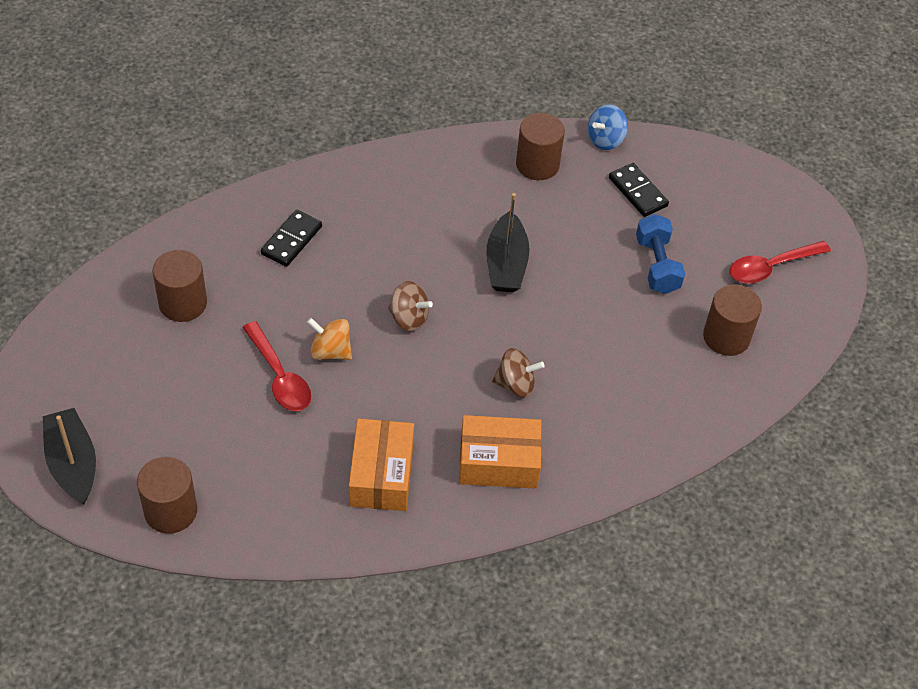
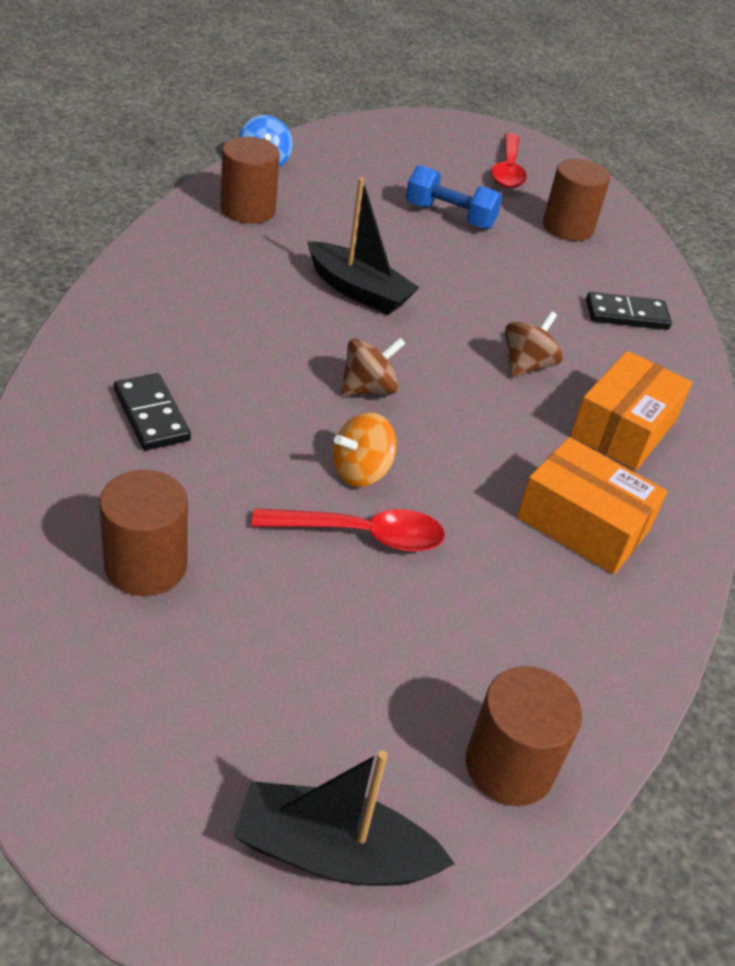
camera: 60 degrees left, 10 degrees down
black domino [609,163,669,217] -> black domino moved to [586,292,672,330]

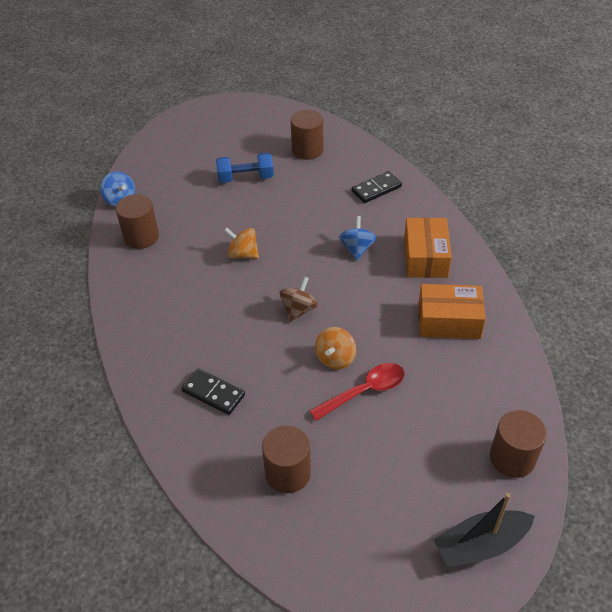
camera: 25 degrees left, 5 degrees up
black boat [307,178,420,315] -> orange spinning top [224,227,259,259]
red spoon [491,133,527,188] -> none
brown spinning top [505,311,563,377] -> blue spinning top [339,216,377,261]

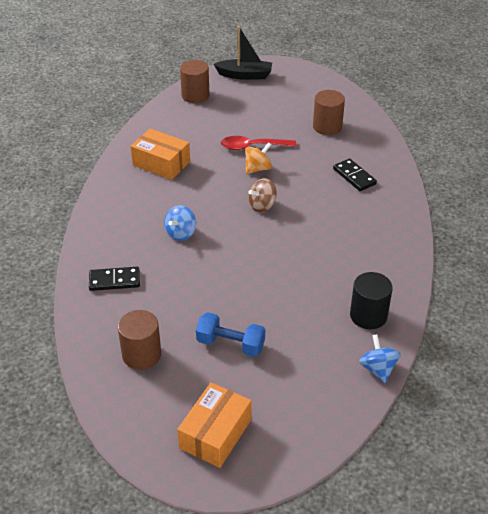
camera: 155 degrees left, 5 degrees down
brown cylinder [116,194,159,249] -> black cylinder [350,272,393,329]
orange spinning top [224,227,259,259] -> none
orange box [404,218,452,278] -> orange box moved to [177,382,252,468]

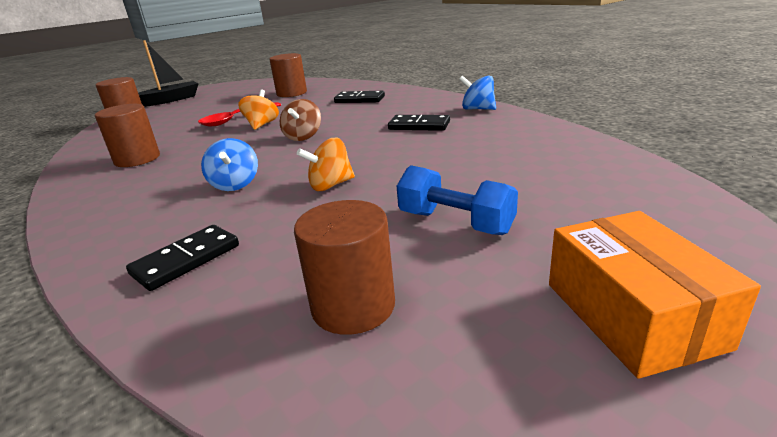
camera: 40 degrees left, 15 degrees down
orange box [130,129,190,180] -> brown cylinder [95,104,160,167]
blue dumbbell [196,312,265,357] -> blue dumbbell turned 60 degrees clockwise [397,165,518,235]
black cylinder [350,272,393,329] -> none
blue spinning top [359,334,400,383] -> blue spinning top moved to [459,75,496,110]
none -> orange spinning top [297,137,355,191]
none -> black domino [388,115,450,131]

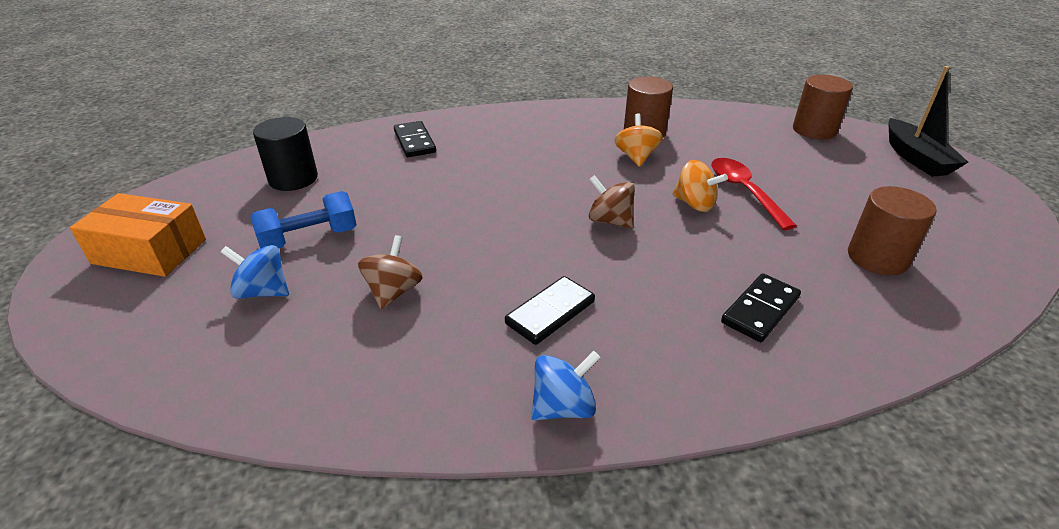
camera: 115 degrees right, 10 degrees up
blue spinning top [201,138,258,191] -> blue spinning top moved to [221,245,289,299]
brown cylinder [294,200,395,335] -> black cylinder [253,117,318,191]
orange spinning top [297,137,355,191] -> orange spinning top moved to [614,114,663,167]
none -> brown spinning top [358,235,423,310]

